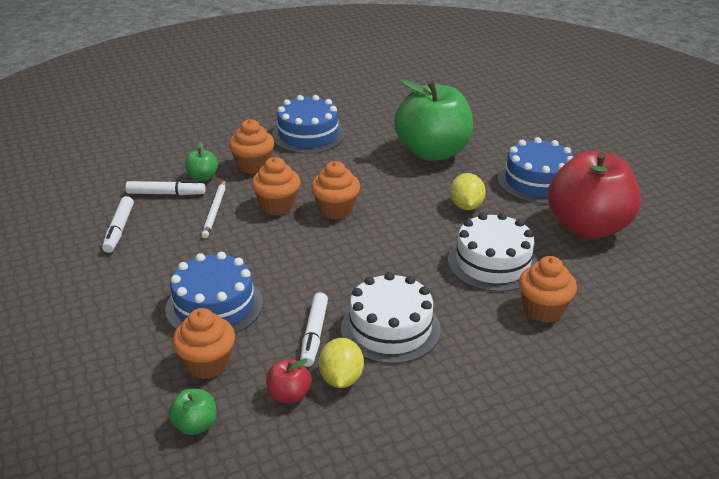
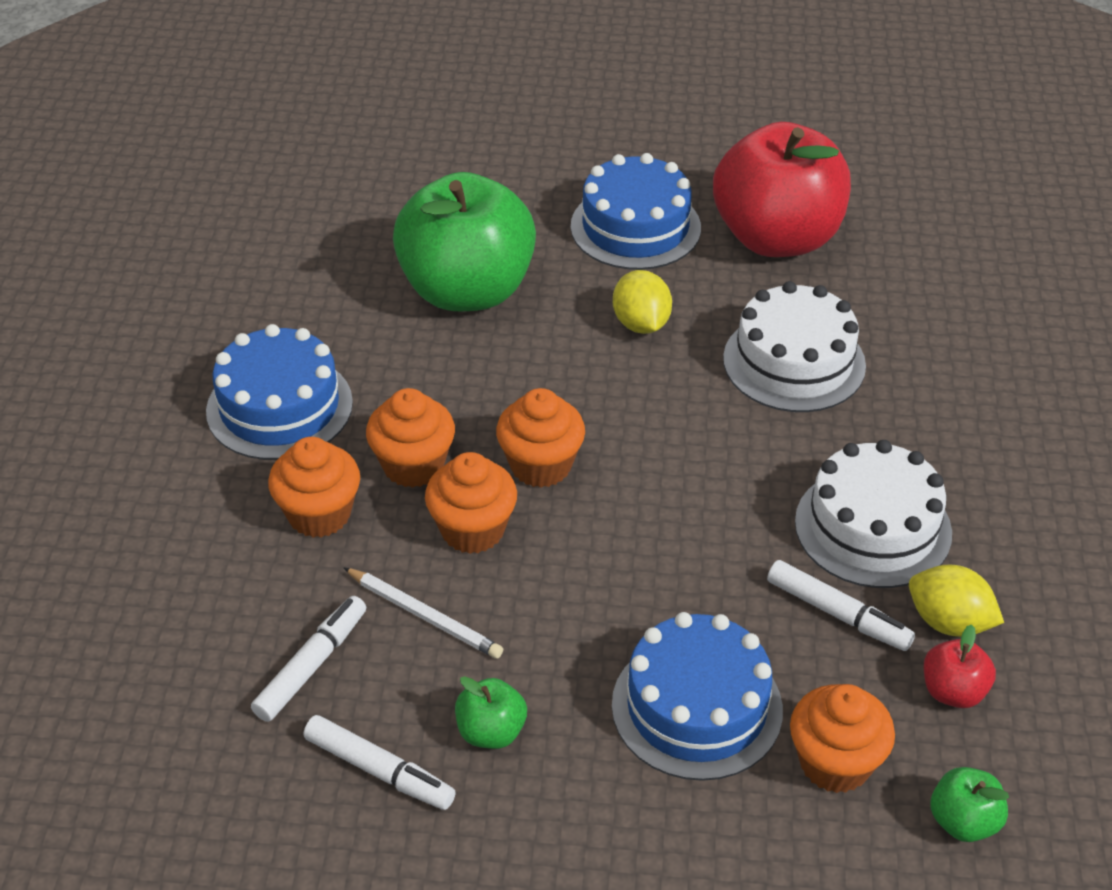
camera: 60 degrees left, 10 degrees up
green apple [185,142,218,181] -> green apple moved to [455,676,527,749]
yellow lemon [450,173,486,210] -> yellow lemon turned 45 degrees clockwise [613,270,672,334]
orange cupcake [519,256,577,323] -> orange cupcake moved to [366,388,455,488]

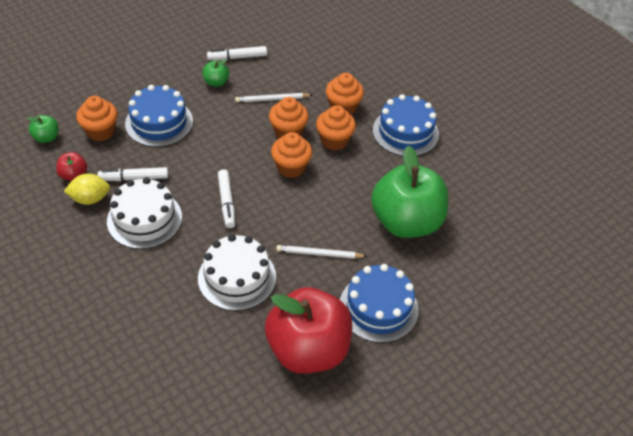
camera: 135 degrees right, 5 degrees up
white marker [251,596,366,722] -> white marker moved to [218,169,235,228]
yellow lemon [613,270,672,334] -> white pencil [276,245,368,259]

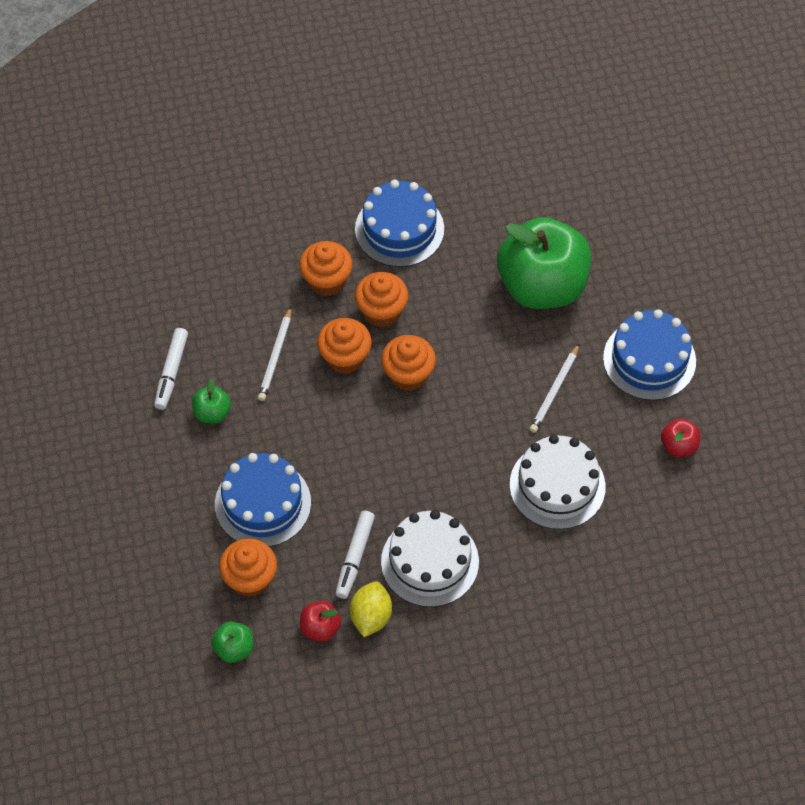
camera: 65 degrees left, 10 degrees up
white marker [218,169,235,228] -> none
red apple [265,287,352,374] -> red apple [661,419,701,457], size x0.40

